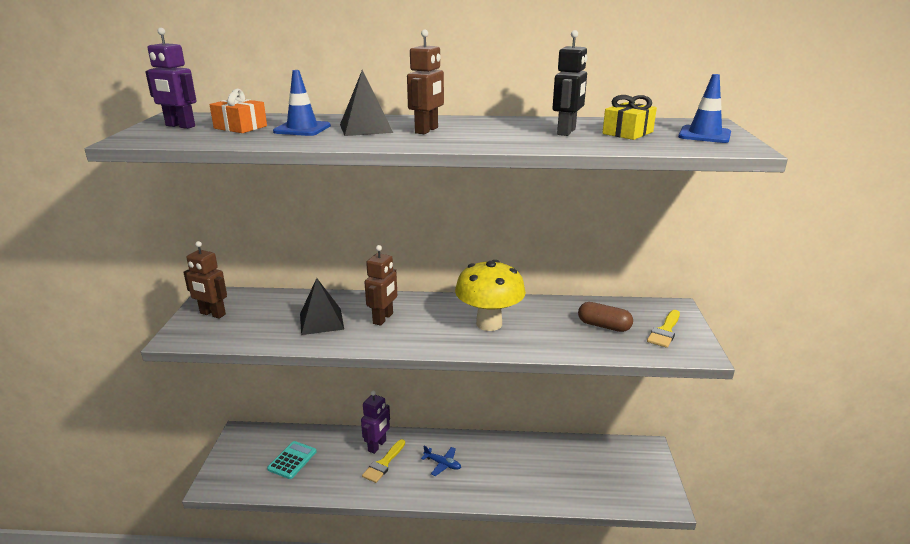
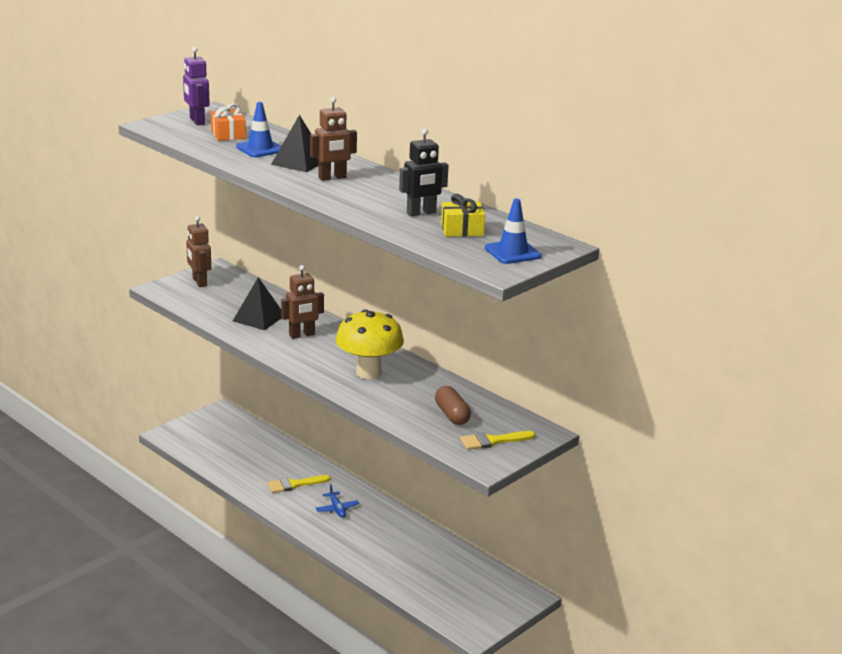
camera: 40 degrees right, 0 degrees up
turquoise calculator [267,441,317,479] -> none
purple robot [361,390,390,454] -> none

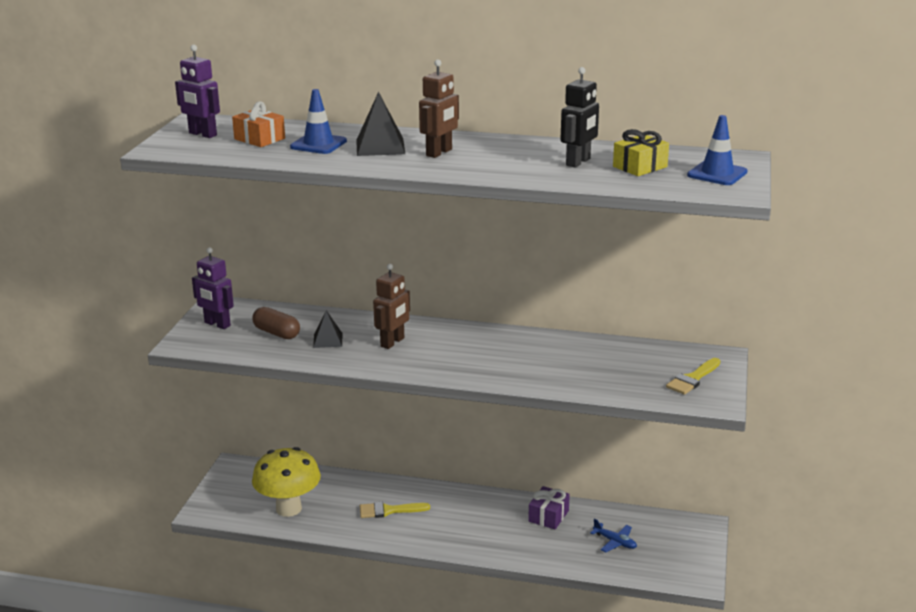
camera: 30 degrees left, 0 degrees up
brown robot [186,216,211,287] -> purple robot [192,247,234,329]
black pyramid [233,277,281,330] -> black pyramid [313,310,342,348], size x0.65
yellow brush [267,475,330,493] -> yellow brush turned 45 degrees clockwise [360,502,430,518]
blue plane [316,484,359,518] -> blue plane moved to [590,518,637,552]
yellow mushroom [335,310,404,379] -> yellow mushroom moved to [252,447,321,517]
brown capsule [435,386,471,425] -> brown capsule moved to [253,307,300,339]
none -> purple gift [528,486,570,529]

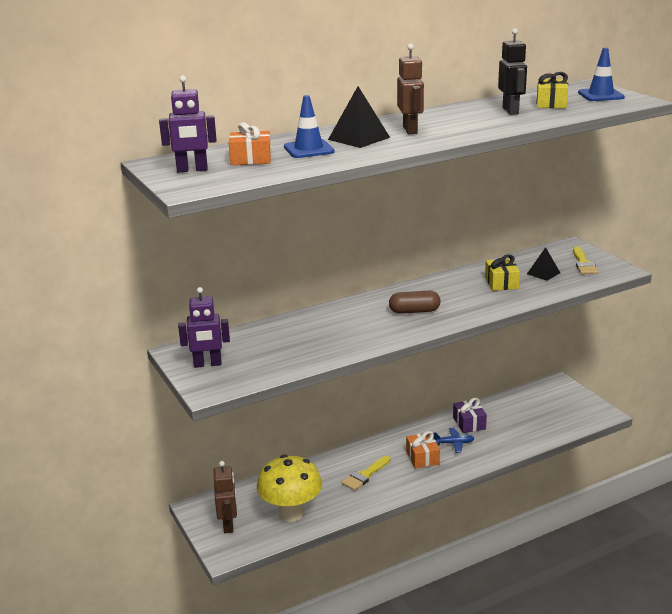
camera: 40 degrees left, 0 degrees up
brown capsule [253,307,300,339] -> brown capsule moved to [389,291,440,314]
black pyramid [313,310,342,348] -> black pyramid moved to [527,247,560,281]
brown robot [373,264,410,349] -> brown robot moved to [213,461,237,533]
blue plane [590,518,637,552] -> blue plane moved to [433,428,474,453]
none -> orange gift [406,431,440,469]
none -> yellow gift [485,254,520,291]

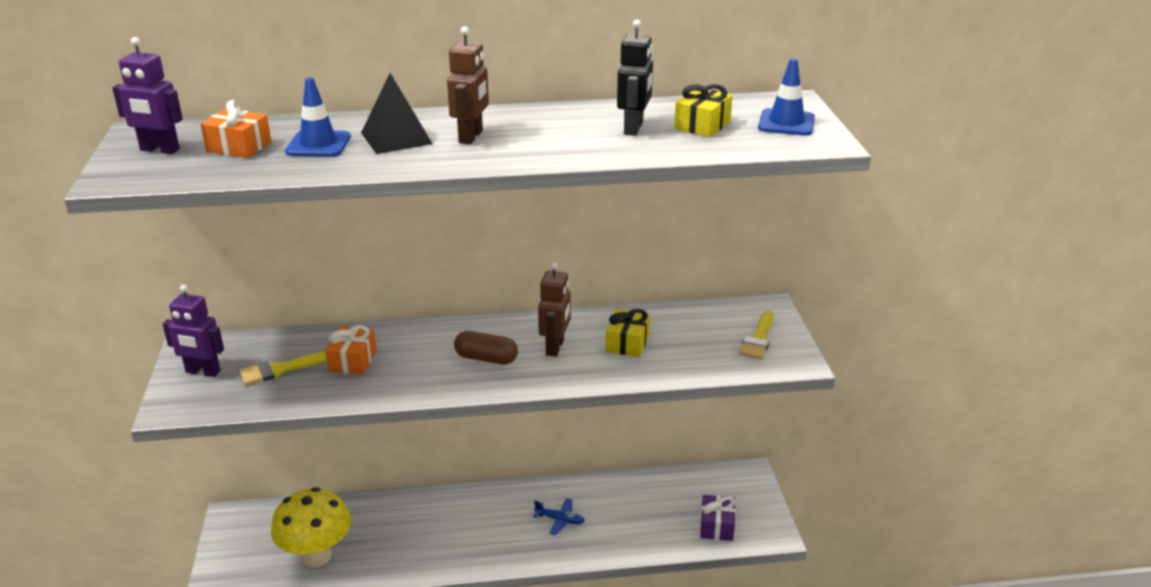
camera: 20 degrees right, 5 degrees up
brown robot [213,461,237,533] -> brown robot moved to [538,262,571,357]
yellow brush [341,456,391,491] -> yellow brush moved to [240,352,327,385]
orange gift [406,431,440,469] -> orange gift moved to [325,325,377,375]
purple gift [453,398,487,433] -> purple gift moved to [700,495,735,541]
black pyramid [527,247,560,281] -> none

